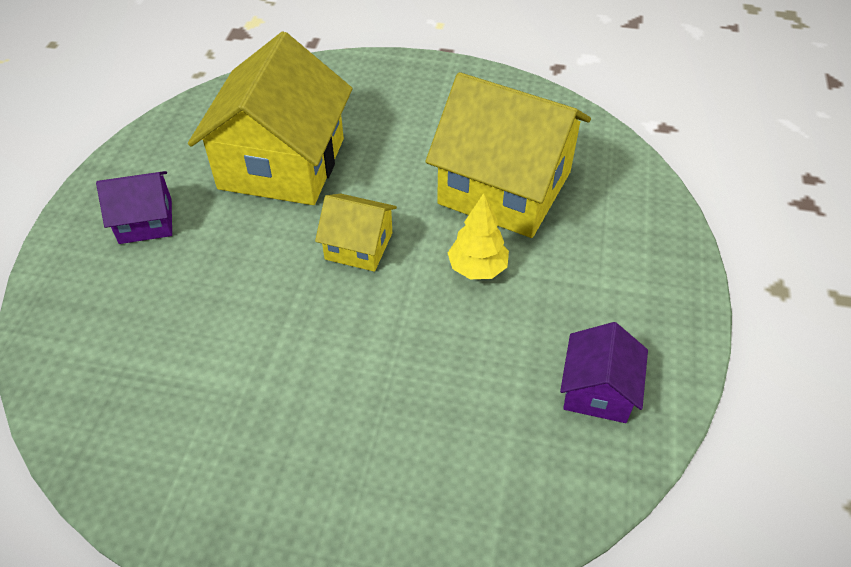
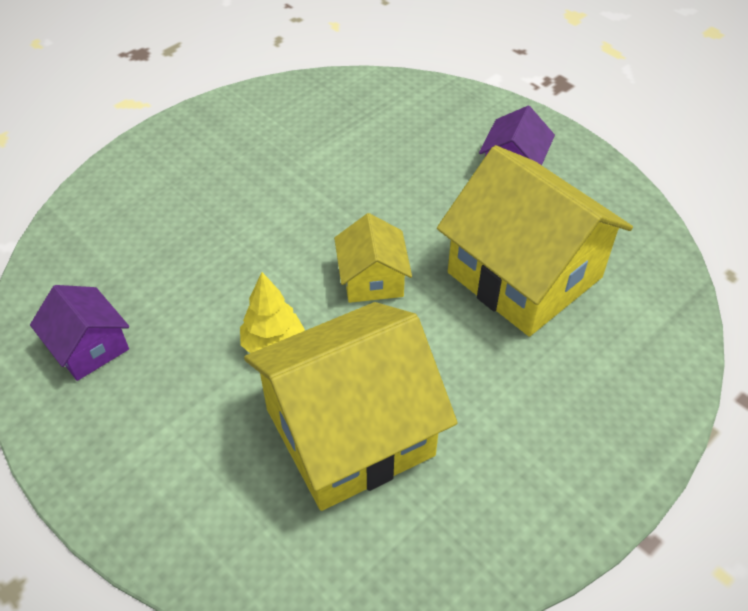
camera: 125 degrees right, 0 degrees up
yellow house [315,194,397,272] -> yellow house turned 60 degrees counterclockwise [334,213,412,303]

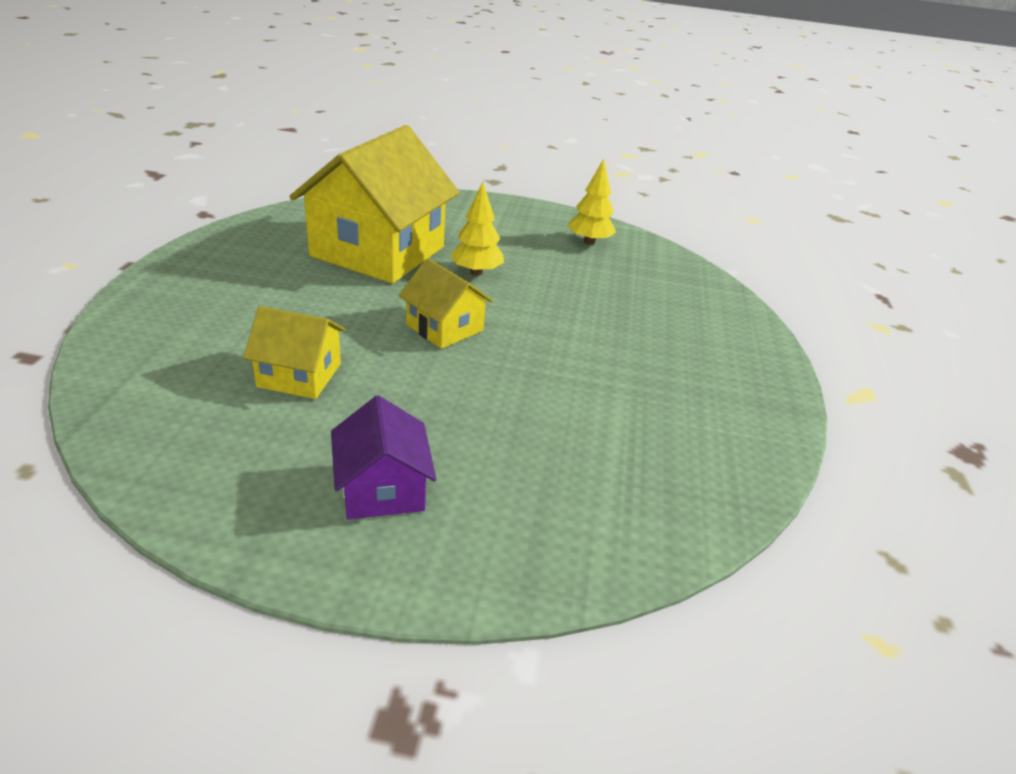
camera: 140 degrees right, 15 degrees down
purple house [30,285,129,381] -> yellow tree [568,159,616,245]
yellow house [437,145,633,336] -> yellow house [243,306,346,399], size x0.49

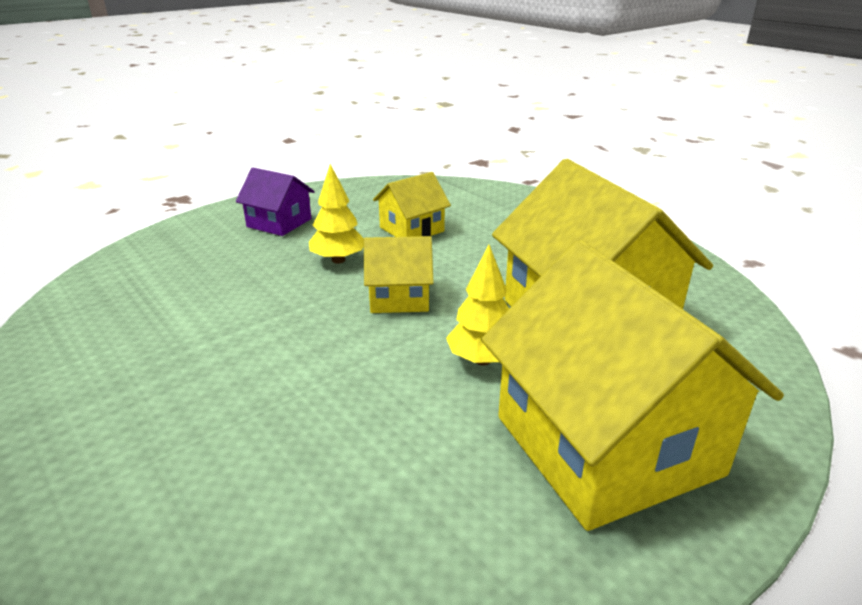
camera: 135 degrees right, 5 degrees down
yellow tree [568,159,616,245] -> yellow tree moved to [309,164,364,264]
none -> yellow house [481,240,784,531]

